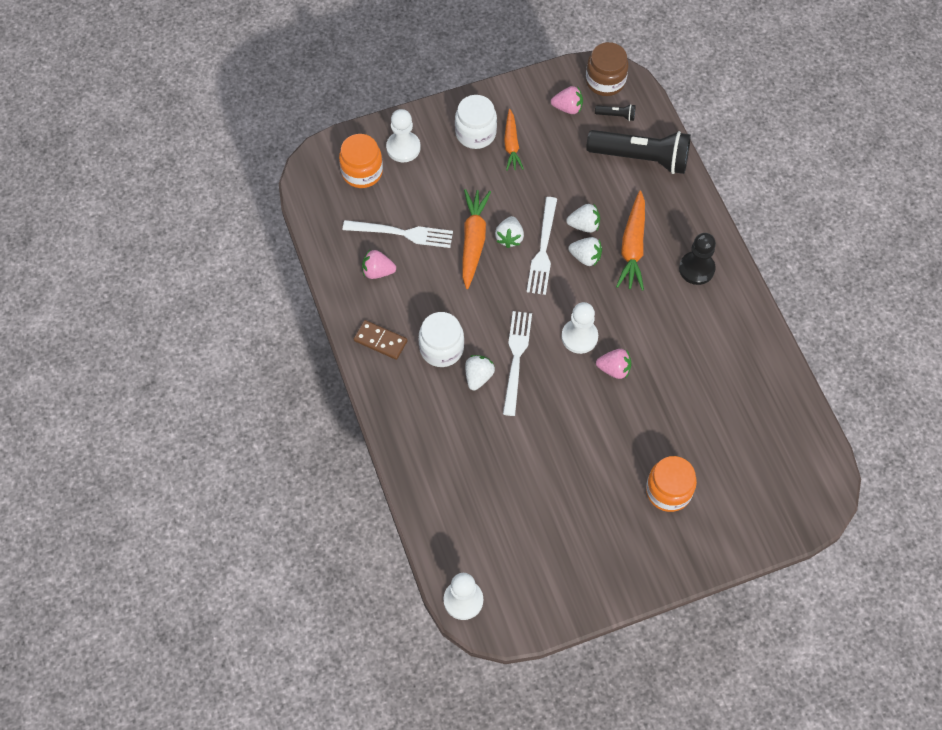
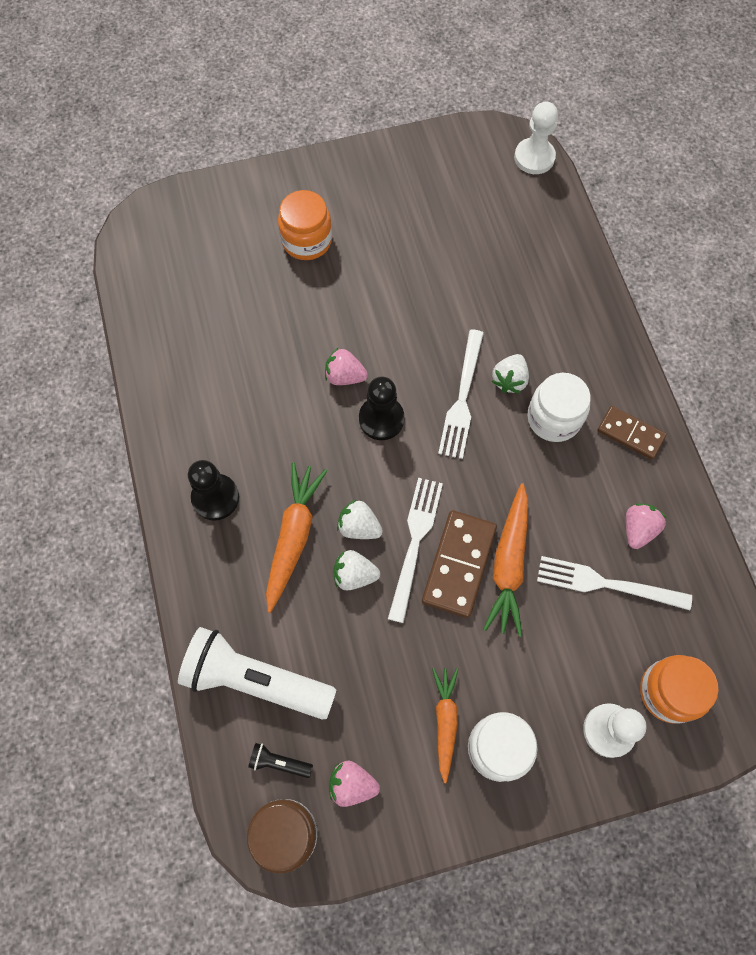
camera: 175 degrees left, 5 degrees up
pink strawberry [362,250,396,279] -> pink strawberry turned 75 degrees counterclockwise [626,503,667,549]
white strawberry [495,216,524,248] -> brown domino [422,510,497,618]
white pawn [561,302,598,354] -> black pawn [359,376,405,440]
black flashlight [586,130,691,174] -> white flashlight [178,627,336,720]

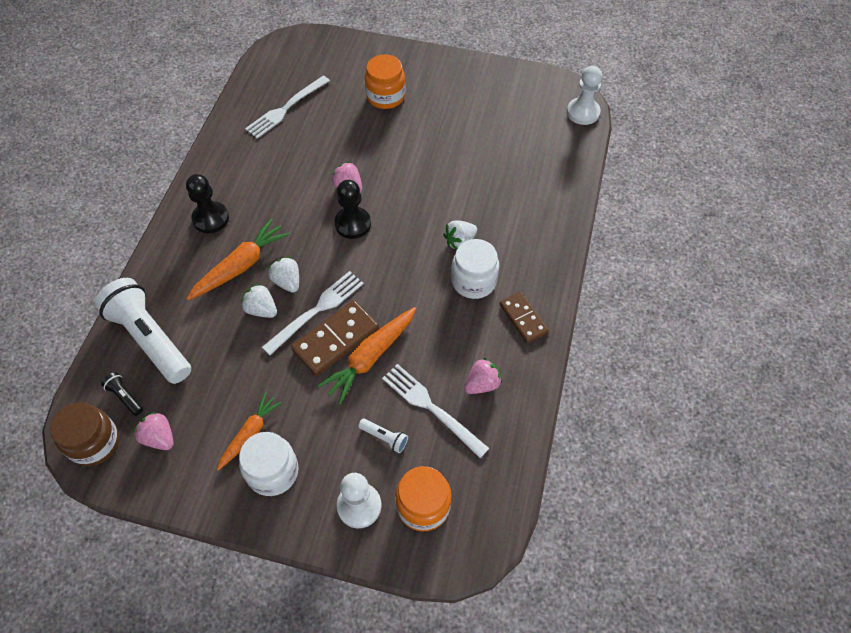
camera: 30 degrees right, 10 degrees down
white fork [438,329,484,459] -> white fork moved to [245,76,330,139]
none -> white flashlight [358,418,408,453]

